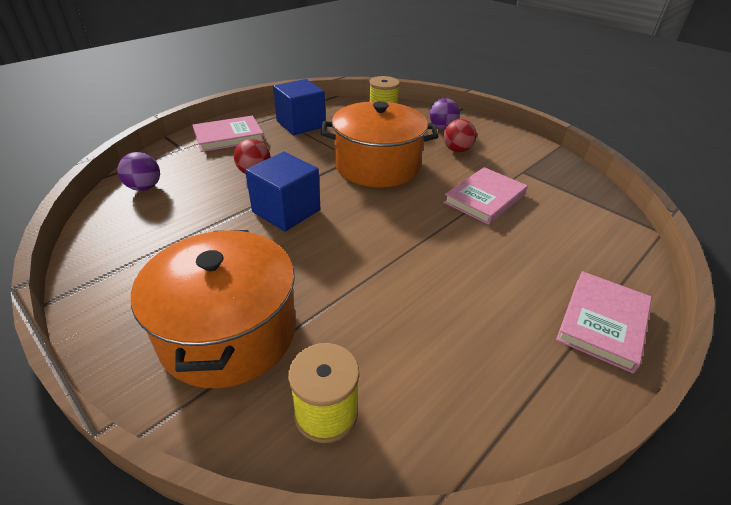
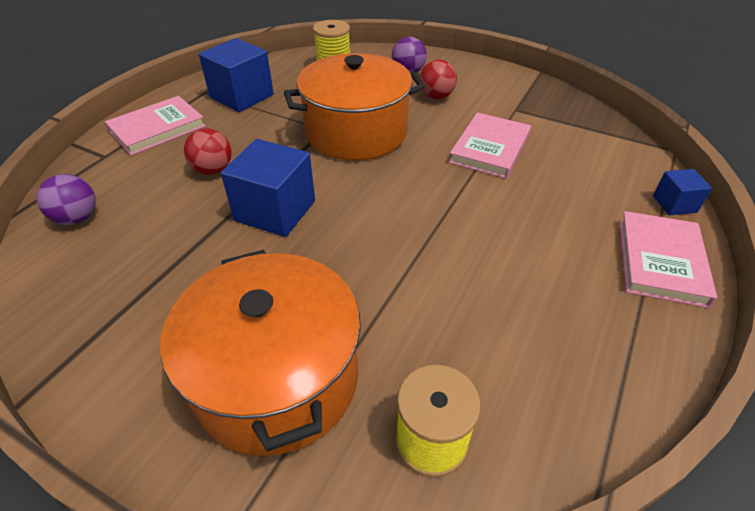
camera: 15 degrees left, 5 degrees up
none -> blue cube [653,169,712,215]

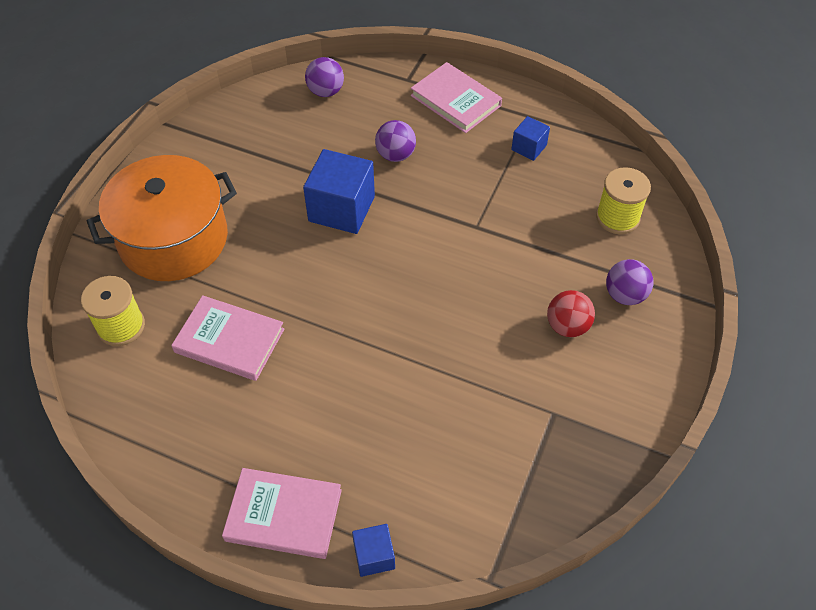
camera: 85 degrees right, 10 degrees up
red ball [184,128,231,175] -> purple ball [375,120,416,162]
blue cube [199,38,274,112] -> blue cube [511,116,550,161], size x0.53
orange pot [284,53,425,160] -> none
pink book [449,112,531,179] -> pink book moved to [171,295,284,381]

